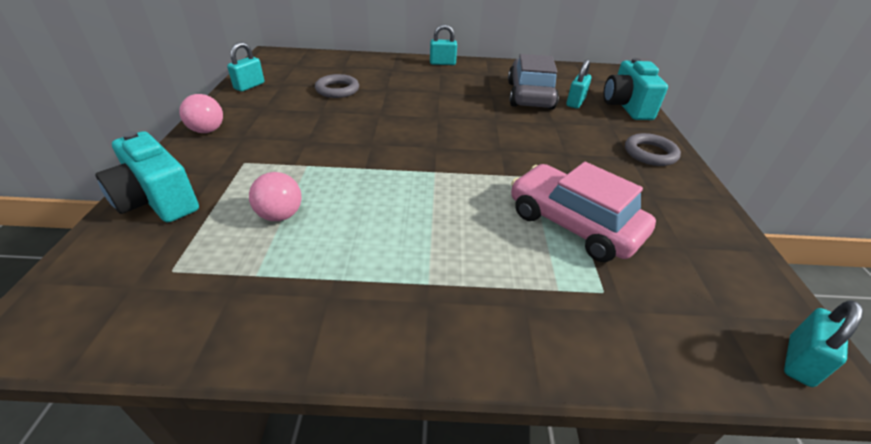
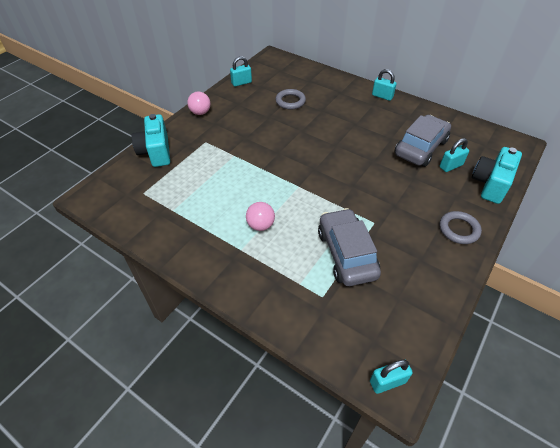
camera: 35 degrees right, 10 degrees up
pink ball [249,172,302,221] -> pink ball moved to [246,202,275,231]
pink car [511,162,656,262] -> grey car [318,208,381,286]

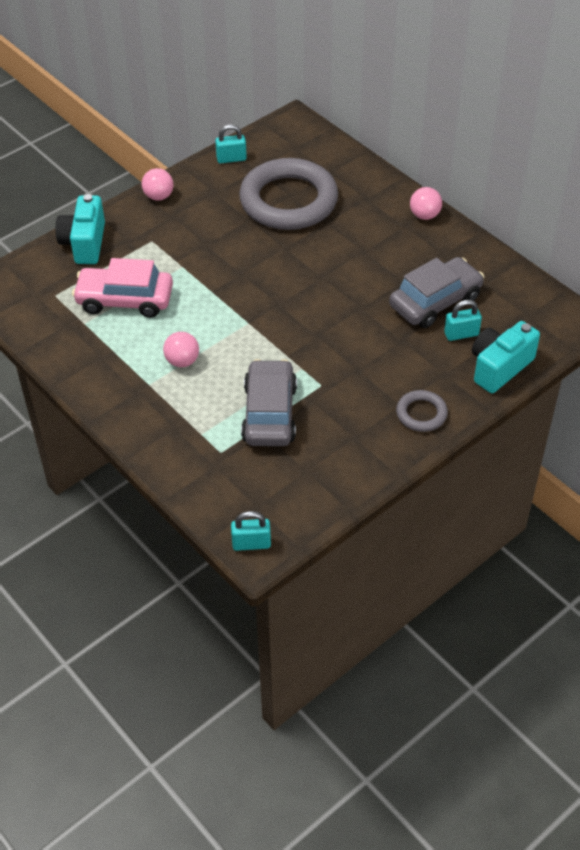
camera: 15 degrees right, 0 degrees up
grey ring [275,89,306,110] -> grey ring [239,158,338,230], size x2.24
turquoise padlock [372,69,397,101] -> pink ball [410,187,442,220]
none -> pink car [72,258,173,318]

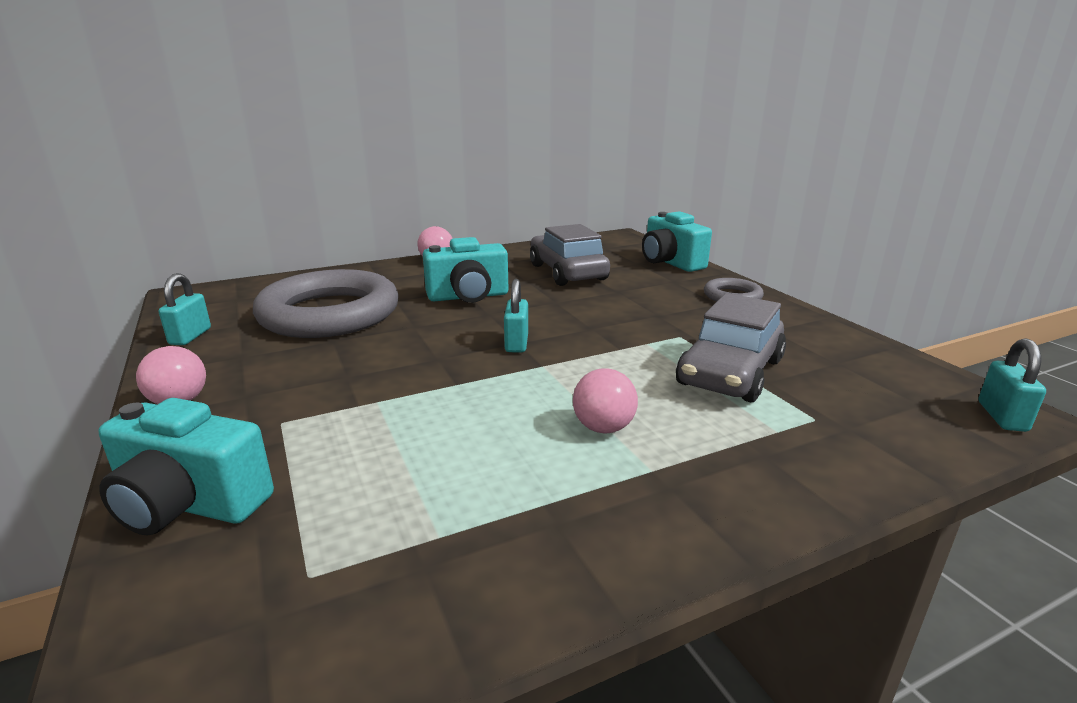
camera: 75 degrees left, 25 degrees down
pink car [72,258,173,318] -> none
grey car [241,359,297,446] -> grey car turned 75 degrees counterclockwise [676,293,786,402]
turquoise padlock [444,300,482,341] -> turquoise padlock moved to [504,279,528,353]
none -> turquoise camera [423,237,508,303]

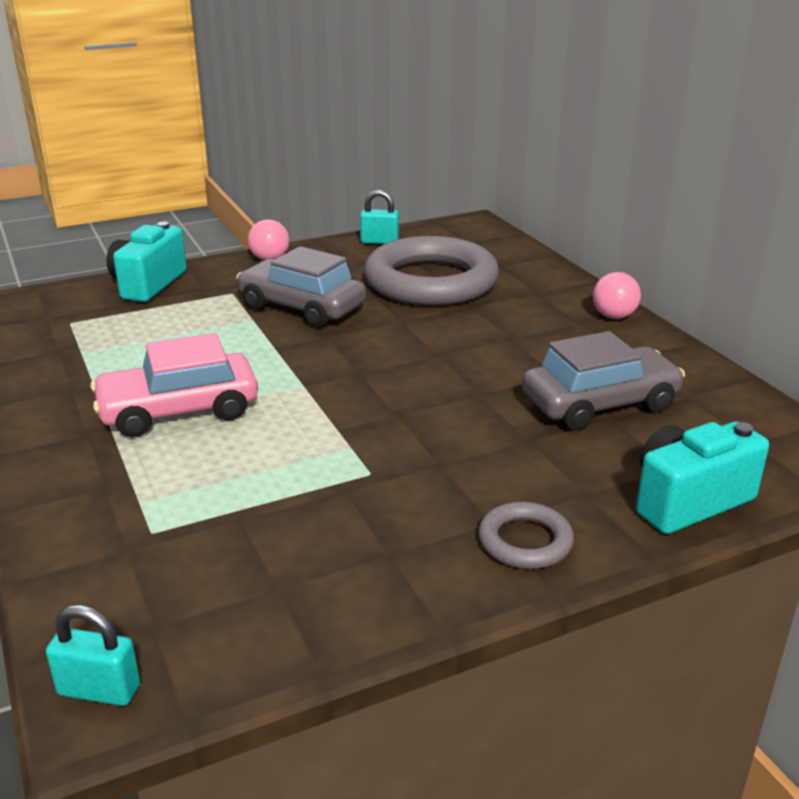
camera: 90 degrees right, 5 degrees up
turquoise camera [423,237,508,303] -> none
turquoise padlock [504,279,528,353] -> none
pink ball [573,369,638,433] -> pink car [90,333,258,437]
grey car [676,293,786,402] -> grey car moved to [236,246,366,328]

